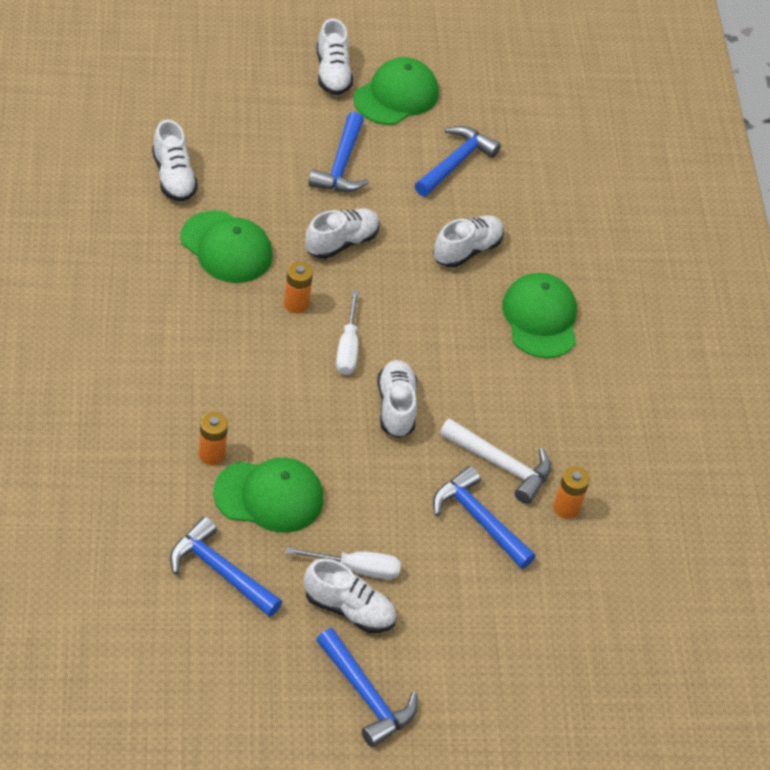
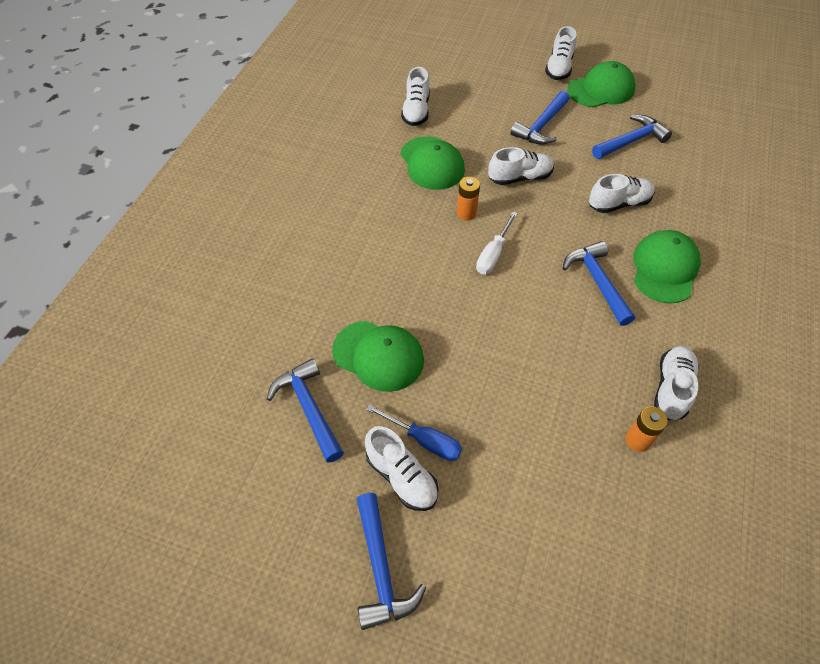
camera: 30 degrees right, 5 degrees up
orange battery [199,412,228,465] -> none
white screwdriver [286,547,401,579] -> blue screwdriver [366,404,462,461]
white shoe [377,360,417,438] -> white shoe moved to [654,346,699,420]
blue hammer [433,466,536,569] -> blue hammer moved to [563,241,635,326]
white hammer [440,418,551,504] -> none

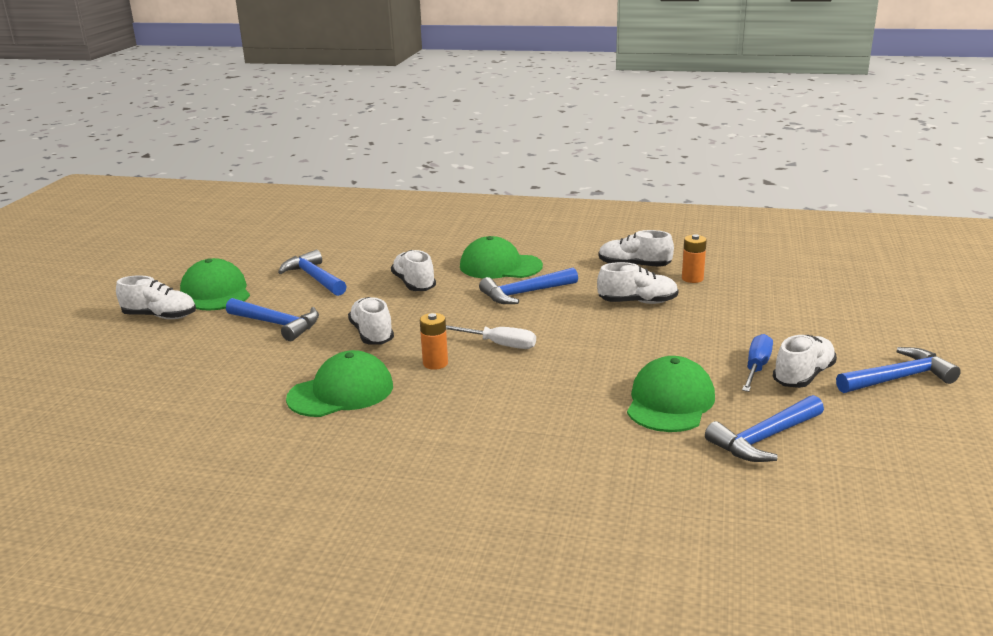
camera: 95 degrees left, 30 degrees down
white shoe [401,67,430,126] -> white shoe moved to [597,262,678,304]

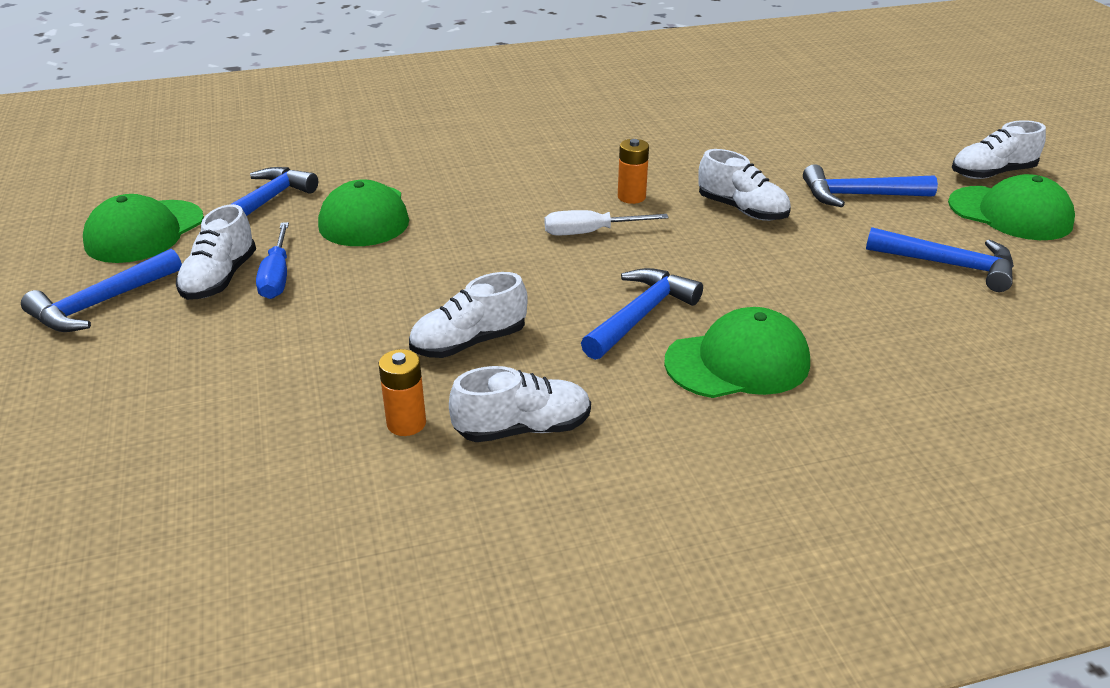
camera: 150 degrees right, 10 degrees up
green cap [286,350,393,417] -> green cap moved to [83,194,204,263]
white shoe [391,250,436,291] -> none

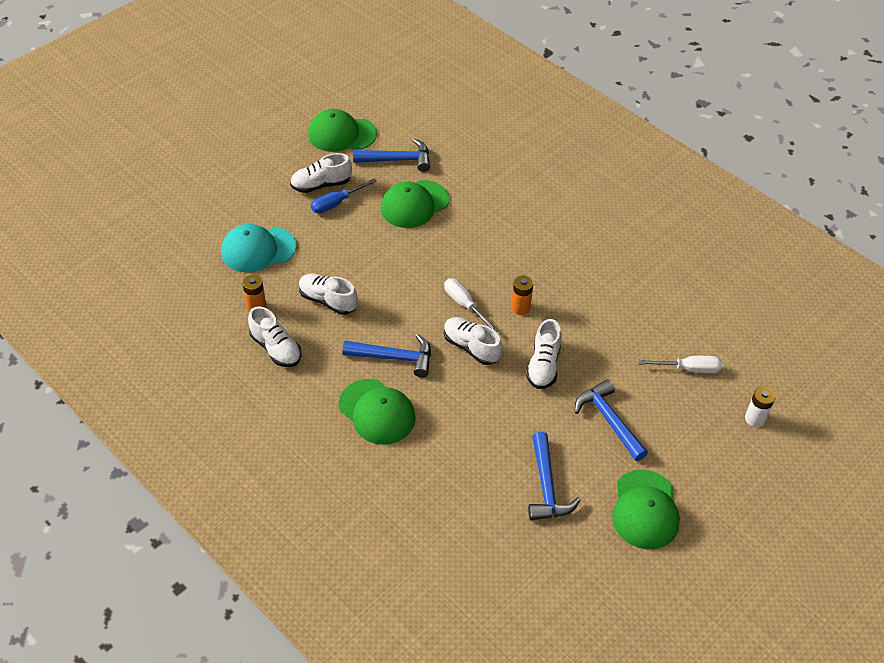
camera: 60 degrees right, 15 degrees up
blue hammer [21,249,182,332] -> none
white shoe [952,120,1046,179] -> white shoe moved to [444,317,502,365]
none -> turquoise cap [221,224,297,273]
none -> white screwdriver [638,356,722,373]
none -> white battery [745,387,776,427]

